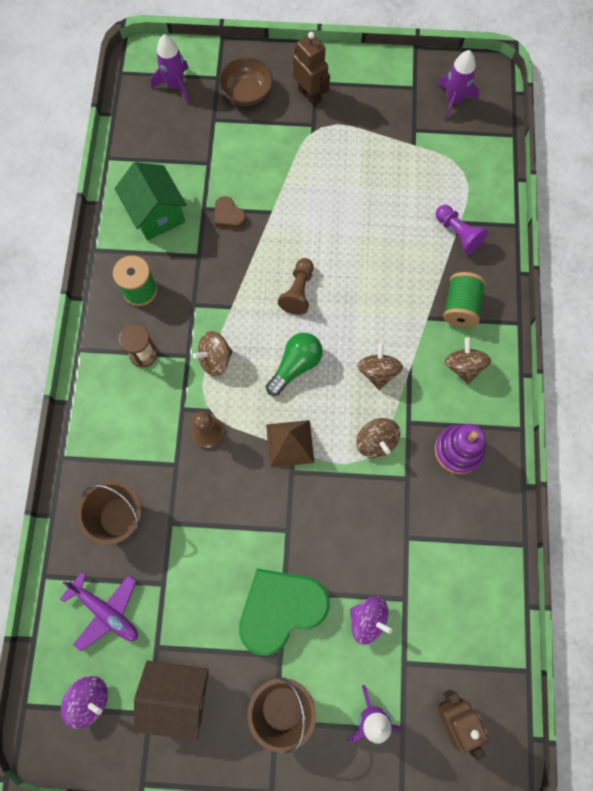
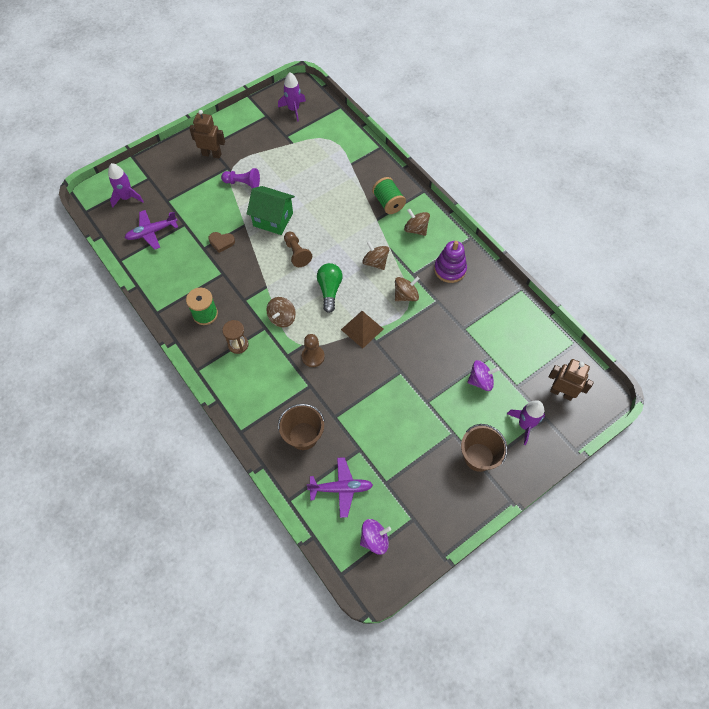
camera: 40 degrees left, 10 degrees down
green house [115,162,187,241] -> green house moved to [247,186,295,235]
brown house [134,661,208,741] -> none
brown bowl [219,58,273,106] -> none
green heart [239,568,330,656] -> none
brown spinning top [357,418,400,458] -> brown spinning top turned 60 degrees counterclockwise [395,277,420,301]
purple pawn [436,205,488,254] -> purple pawn moved to [221,168,260,188]
none -> purple plane [125,210,178,250]

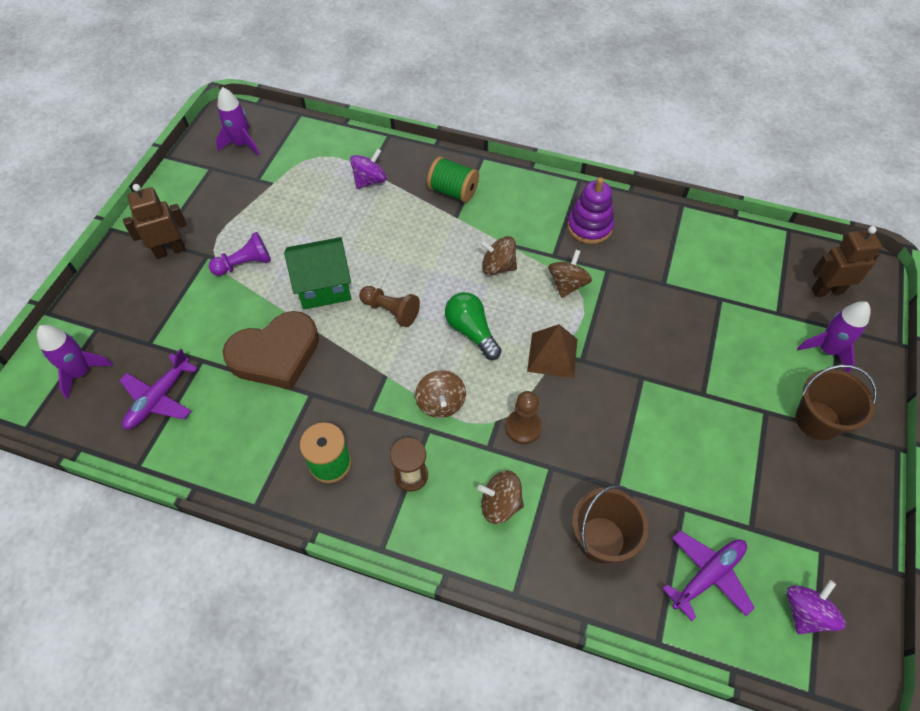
camera: 35 degrees left, 5 degrees down
brown heart [209,232,235,253] -> brown heart [223,311,319,390], size x2.23
brown spinning top [404,209,430,236] -> brown spinning top moved to [477,470,524,524]
purple spinning top [467,360,499,391] -> purple spinning top moved to [350,148,387,189]

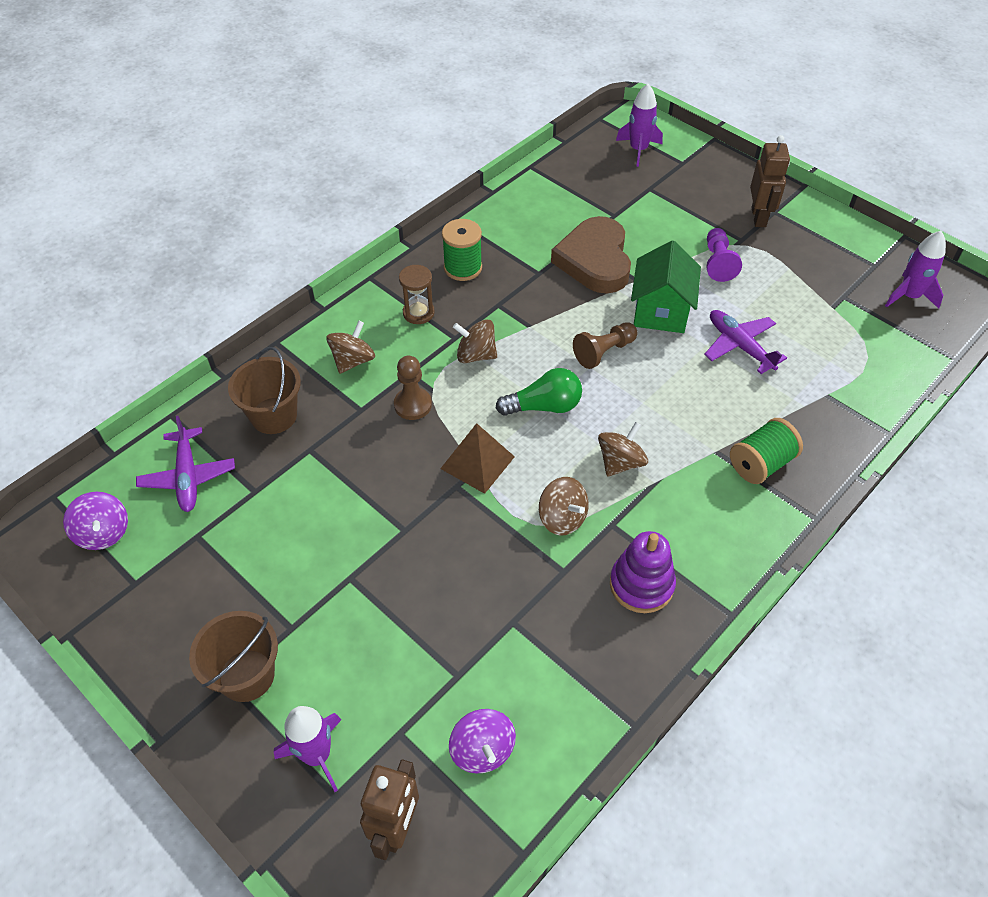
camera: 115 degrees right, 5 degrees down
purple plane [119,348,198,429] -> purple plane moved to [704,310,787,374]
purple spinning top [350,148,387,189] -> purple spinning top moved to [449,709,516,773]

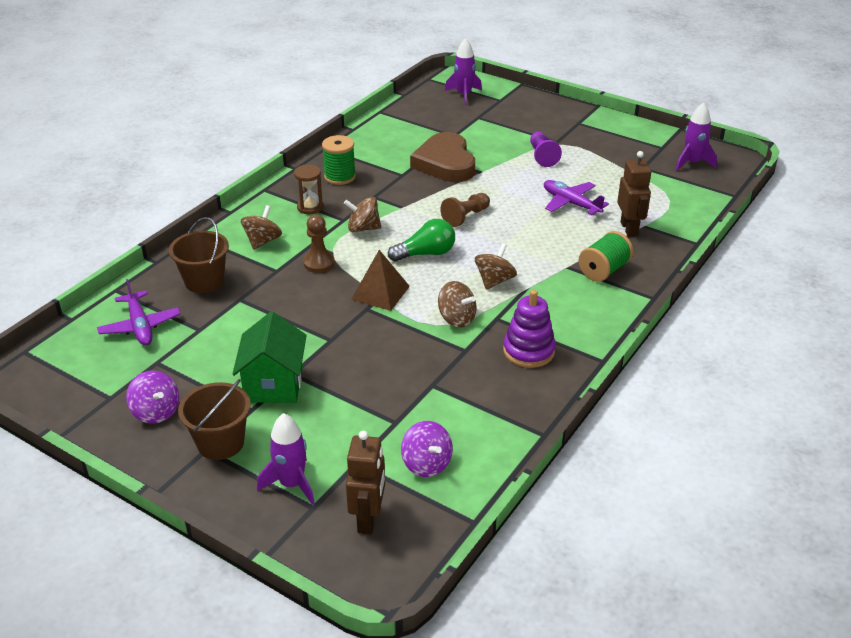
camera: 10 degrees left, 15 degrees down
purple spinning top [63,492,128,550] -> purple spinning top moved to [126,371,179,424]
green house [631,240,701,333] -> green house moved to [232,312,307,403]
brown robot [750,135,790,227] -> brown robot moved to [617,151,651,237]

